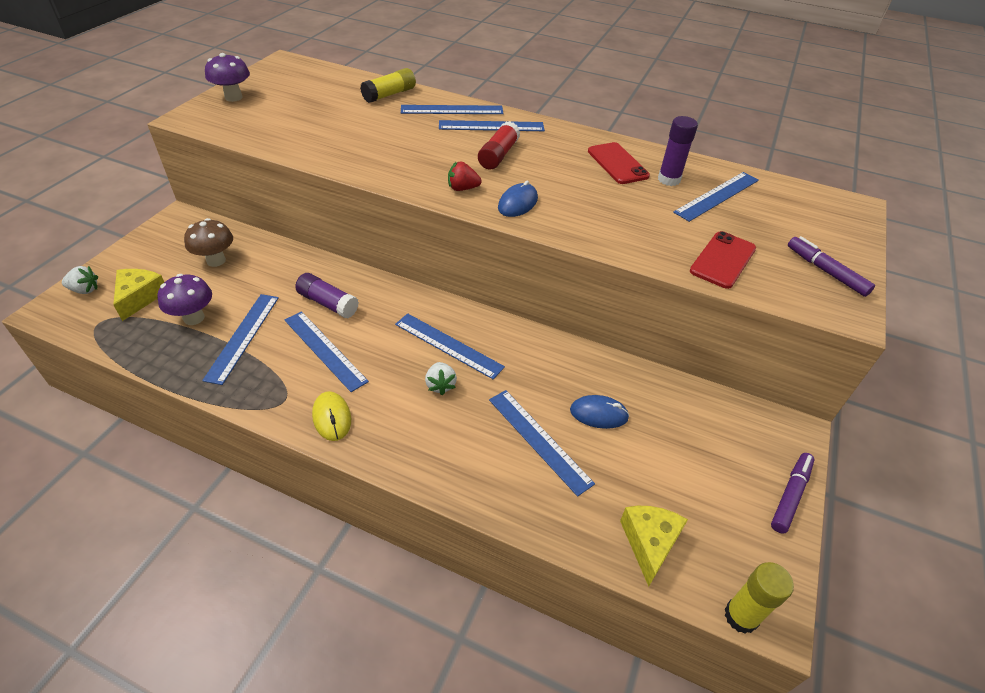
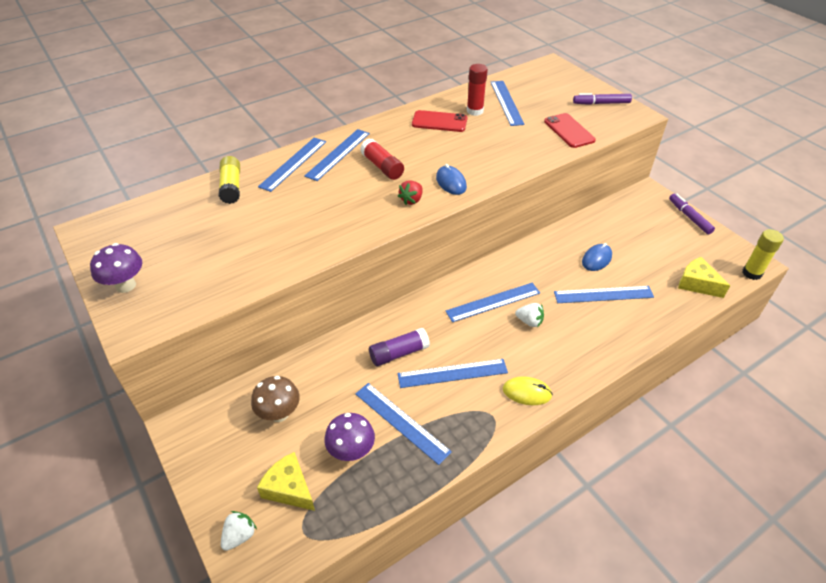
camera: 55 degrees left, 0 degrees up
purple glue stick [658,116,698,186] -> red glue stick [467,64,488,116]

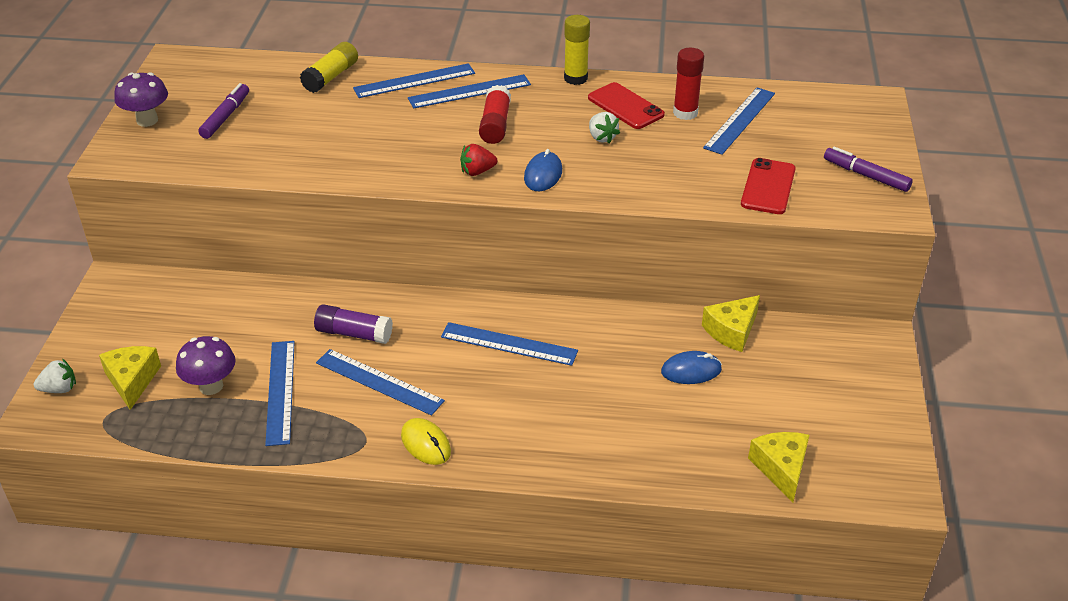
camera: 40 degrees right, 5 degrees down
brown mushroom [251,376,300,422] -> none
white strawberry [515,303,544,327] -> white strawberry moved to [589,112,620,143]
blue ruler [554,286,654,303] -> none
purple marker [669,194,715,234] -> purple marker moved to [198,83,249,139]
yellow glue stick [743,229,784,280] -> yellow glue stick moved to [564,15,590,85]
none -> yellow cheese [702,295,760,352]

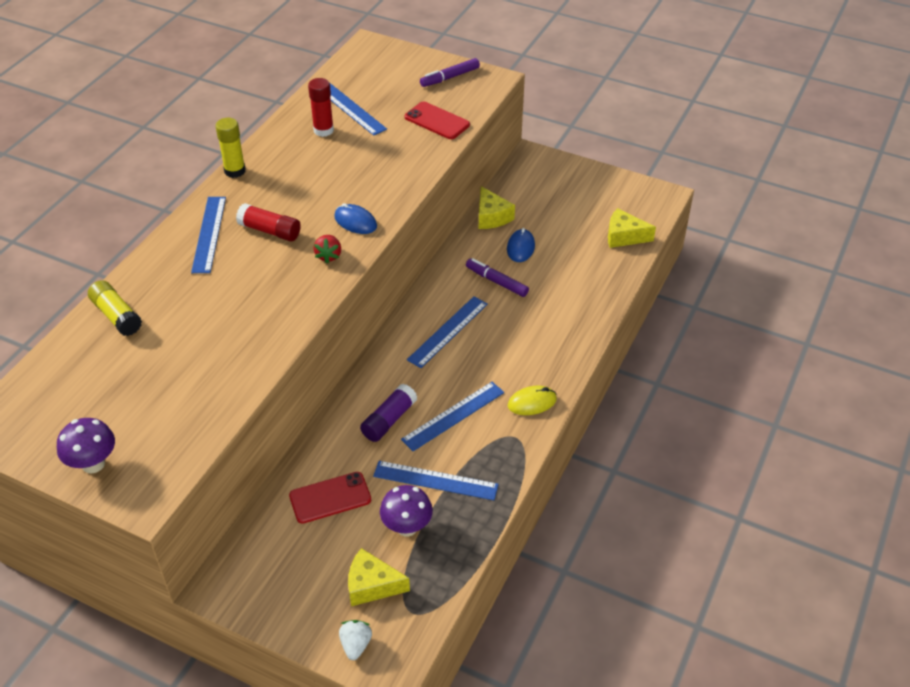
camera: 70 degrees left, 5 degrees up
purple marker [198,83,249,139] -> purple marker moved to [466,258,529,297]
blue ruler [353,63,475,98] -> none
red phone [588,82,665,129] -> red phone moved to [289,472,371,524]
white strawberry [589,112,620,143] -> none

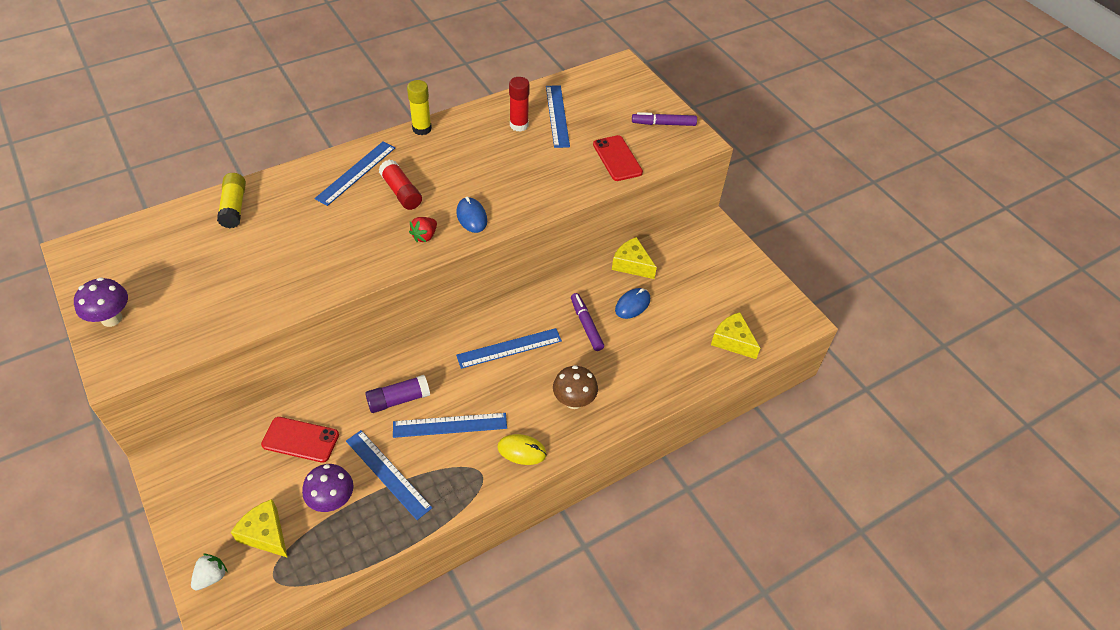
camera: 30 degrees right, 5 degrees up
yellow cheese [479,186,515,229] -> yellow cheese turned 120 degrees clockwise [612,237,657,279]
none -> brown mushroom [553,365,598,409]

